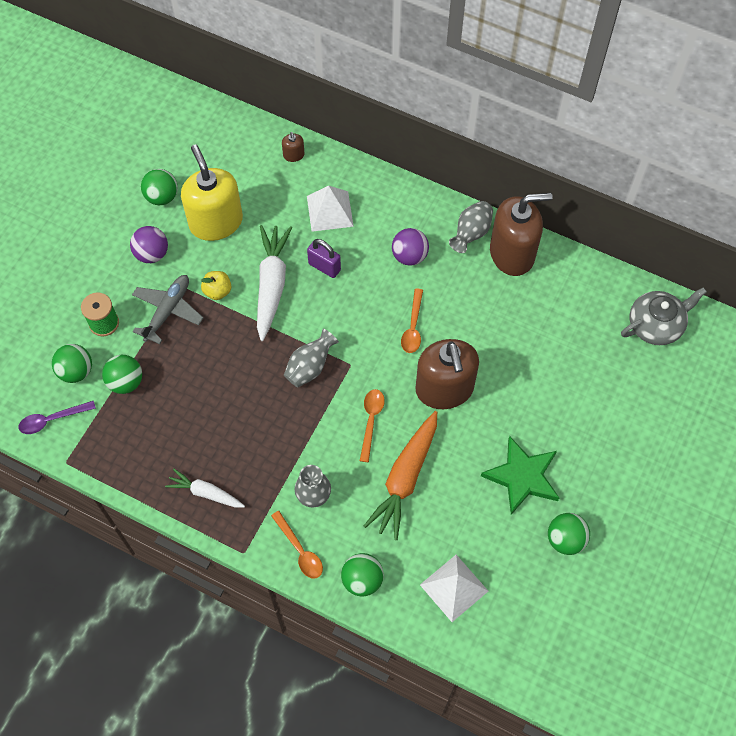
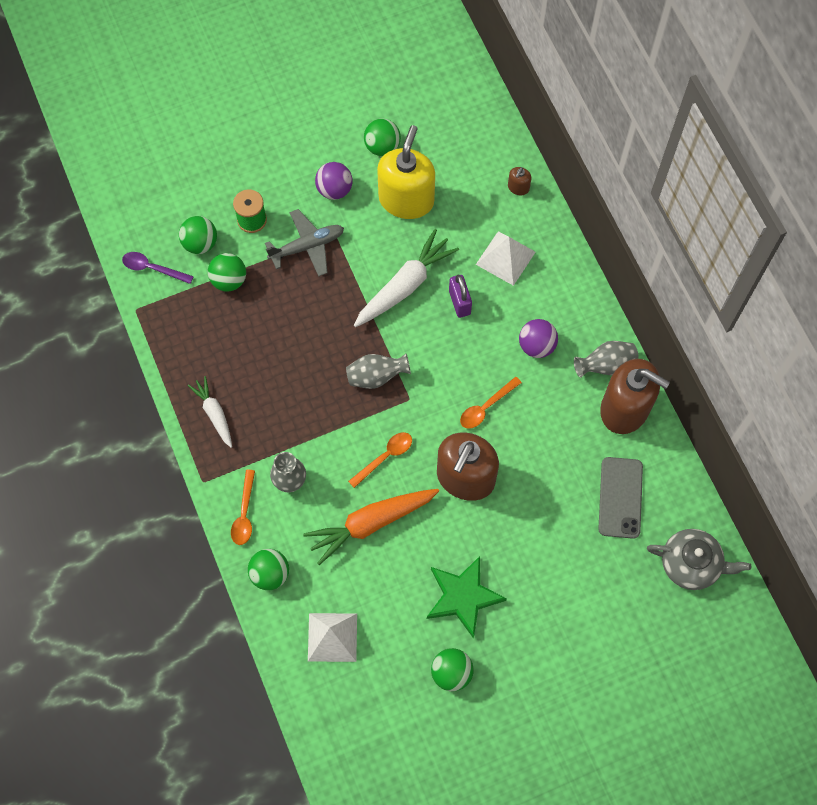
camera: 40 degrees right, 5 degrees up
yellow apple [201,271,231,300] -> none
none -> grey phone [598,457,643,539]

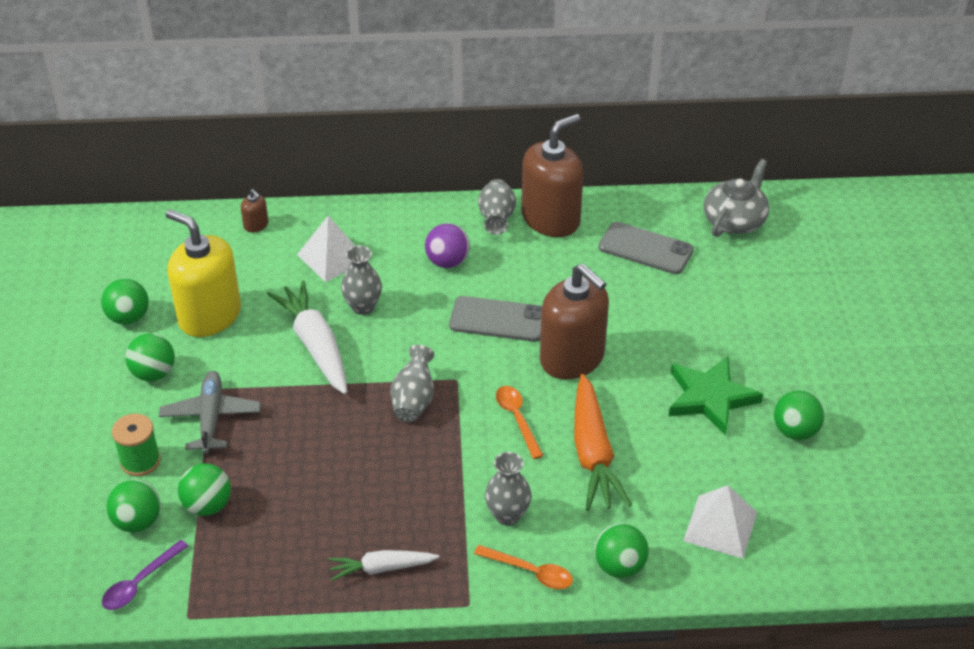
camera: 70 degrees left, 25 degrees down
purple ball [315,162,353,200] -> green ball [125,333,175,381]
purple padlock [449,274,472,318] -> grey vase [341,246,382,315]
orange spoon [460,376,522,429] -> grey phone [449,296,542,342]

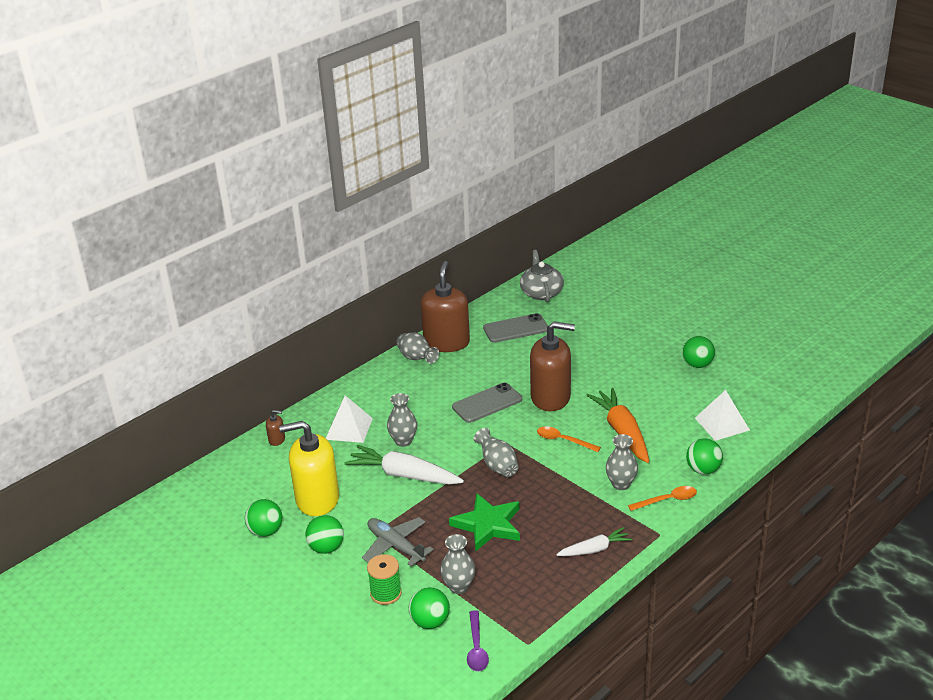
camera: 40 degrees left, 10 degrees down
green ball [178,463,231,516] -> grey vase [440,534,475,594]
white carrot [329,550,439,581] -> white carrot turned 150 degrees counterclockwise [556,527,632,556]
purple ball [425,223,470,268] -> none
orange carrot [574,374,632,511] -> orange carrot turned 150 degrees counterclockwise [587,388,649,463]
green star [669,357,763,436] -> green star moved to [449,493,520,551]

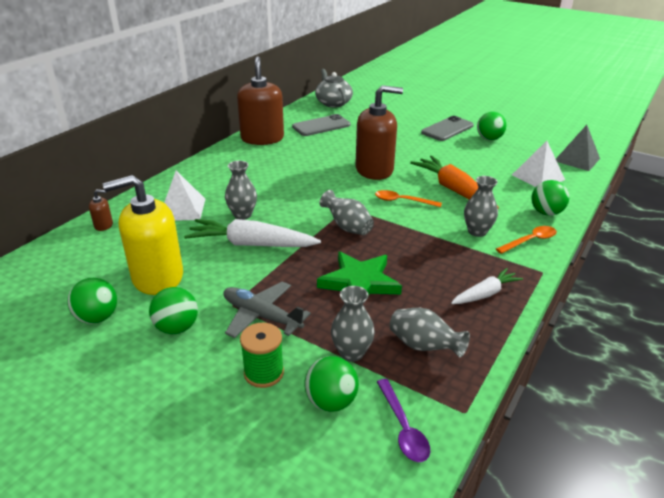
camera: 15 degrees left, 0 degrees up
grey vase [396,332,439,364] -> grey vase moved to [390,308,470,358]
grey phone [452,383,522,423] -> grey phone moved to [421,116,474,141]
none -> grey pyramid [556,125,600,171]

